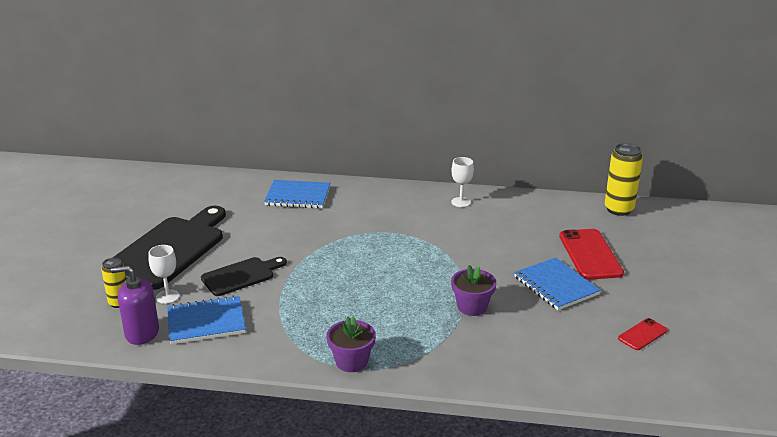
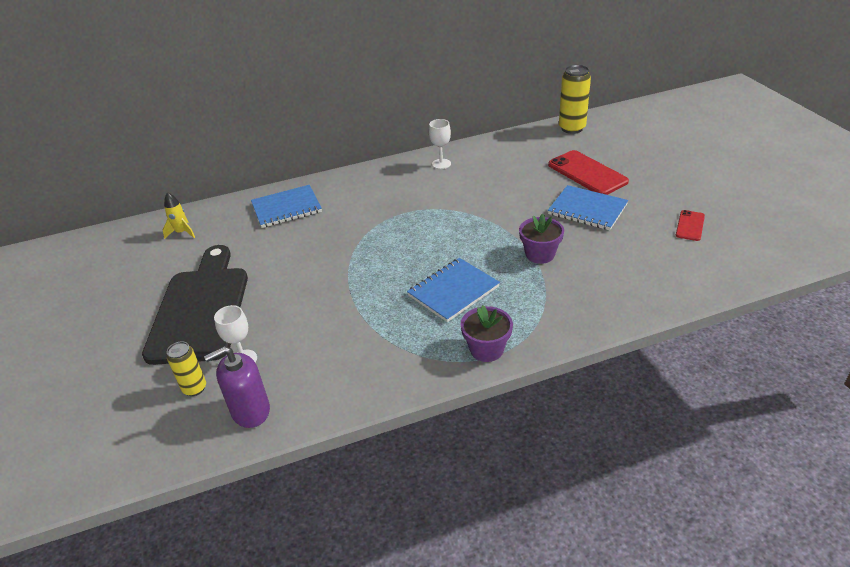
camera: 25 degrees left, 10 degrees up
blue notebook [167,296,246,344] -> blue notebook moved to [407,258,500,322]
black cutting board [201,257,287,296] -> none
none -> yellow rocket [163,192,195,239]

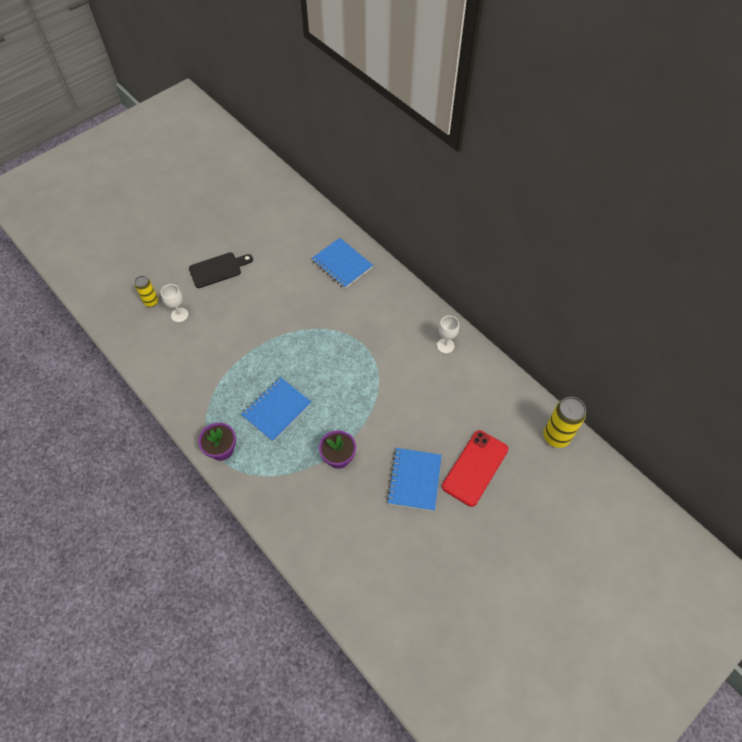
camera: 65 degrees right, 20 degrees up
black cutting board [142,245,248,365] -> black cutting board [189,252,253,288], size x0.55
yellow rocket [163,192,195,239] -> none
purple soap dispenser [204,346,270,428] -> none
blue notebook [407,258,500,322] -> blue notebook turned 75 degrees counterclockwise [241,377,312,442]
red phone [676,210,705,241] -> none

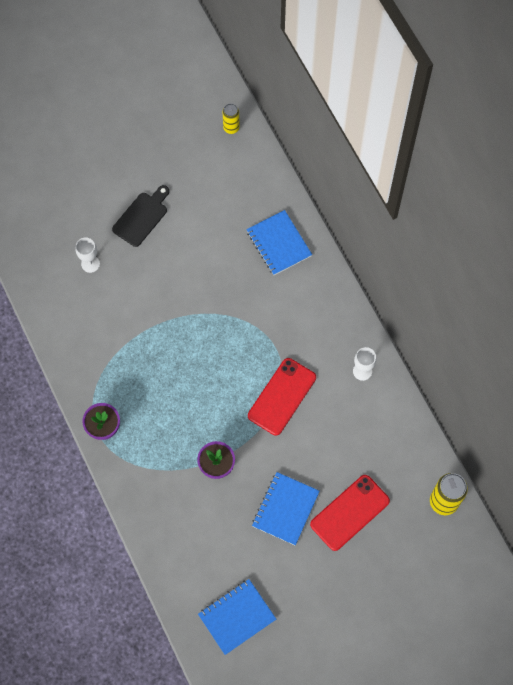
camera: 15 degrees right, 10 degrees up
yellow can [135,276,158,307] -> yellow can moved to [223,103,240,134]
black cutting board [189,252,253,288] -> black cutting board turned 45 degrees counterclockwise [112,185,169,247]
blue notebook [241,377,312,442] -> blue notebook moved to [198,579,276,655]
none -> red phone [248,358,316,436]

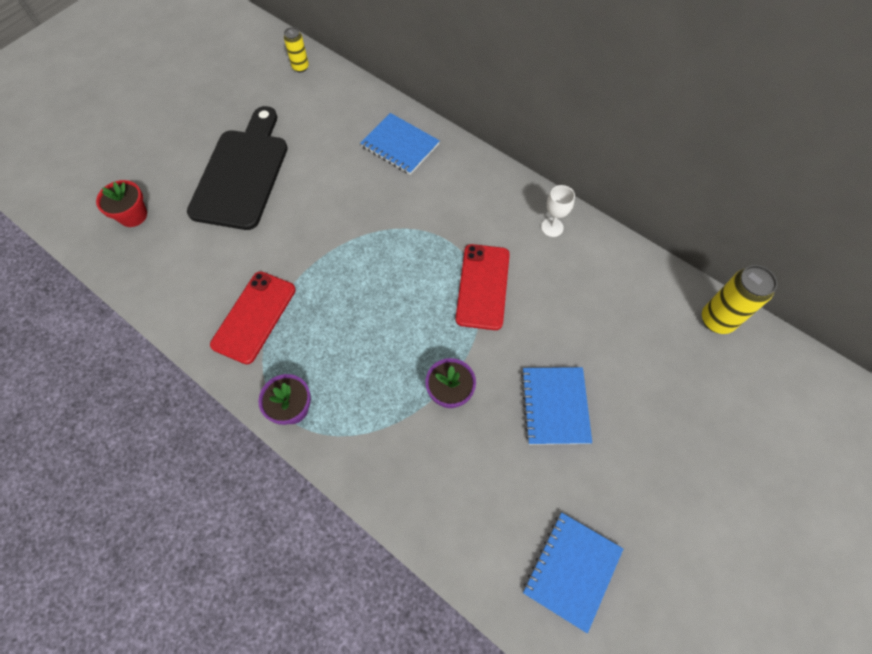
camera: 25 degrees left, 5 degrees down
white goblet [76,238,100,273] -> none
black cutting board [112,185,169,247] -> black cutting board [187,106,288,230], size x1.83
red phone [310,475,390,551] -> red phone moved to [210,271,296,364]
none -> red flower pot [96,180,147,227]

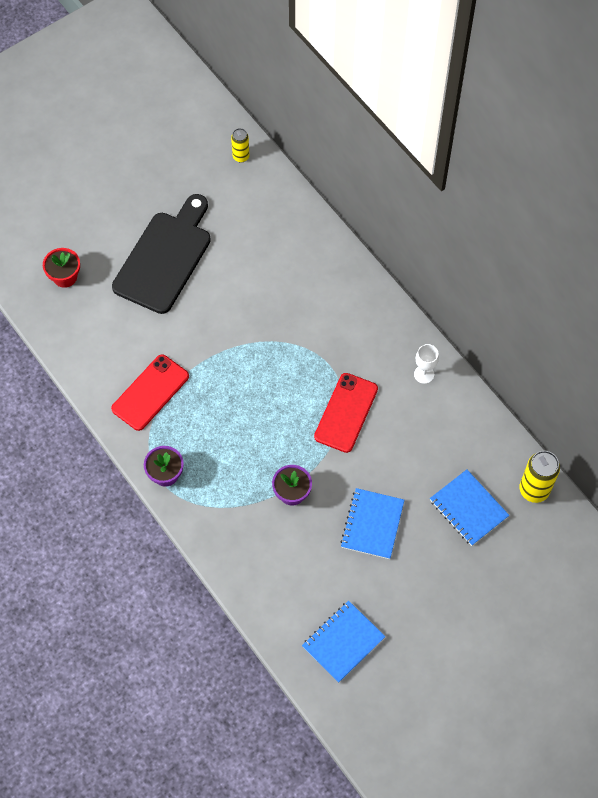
camera: 15 degrees right, 0 degrees up
blue notebook [360,113,440,175] -> blue notebook moved to [430,470,509,546]

